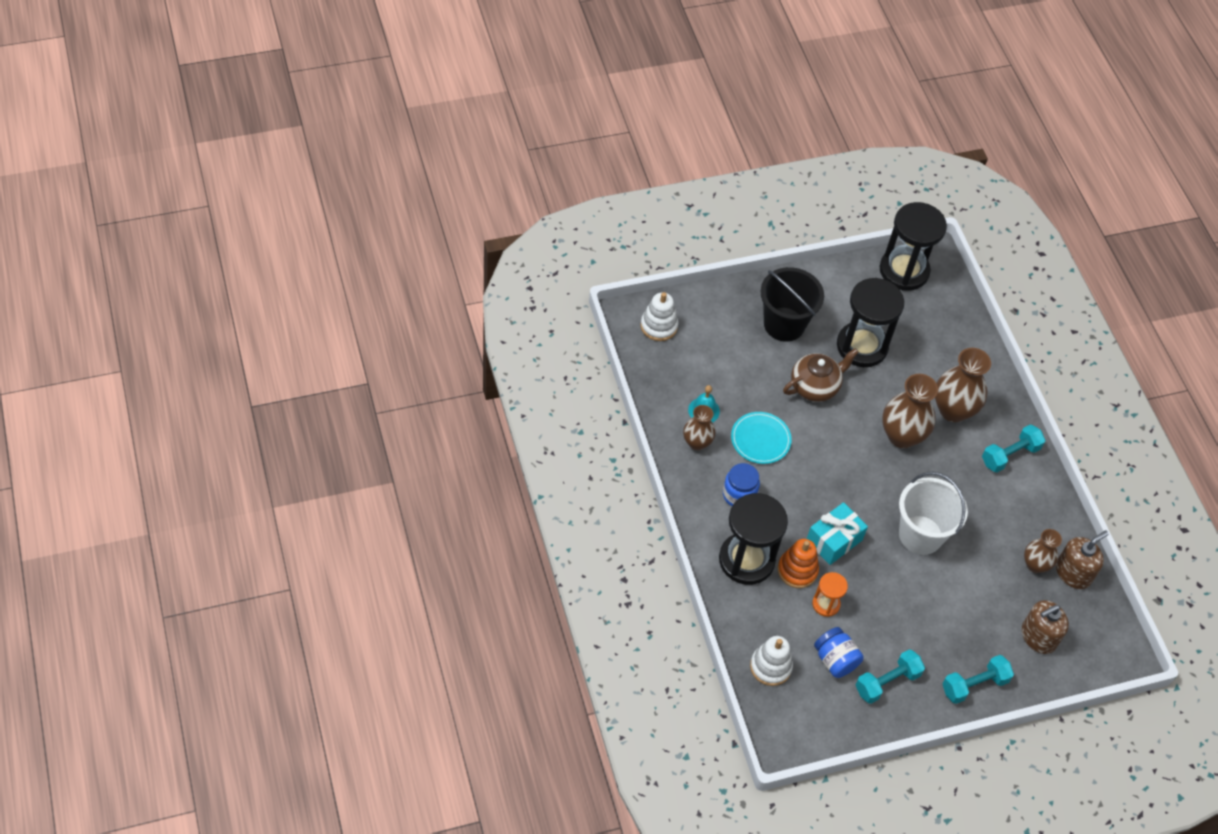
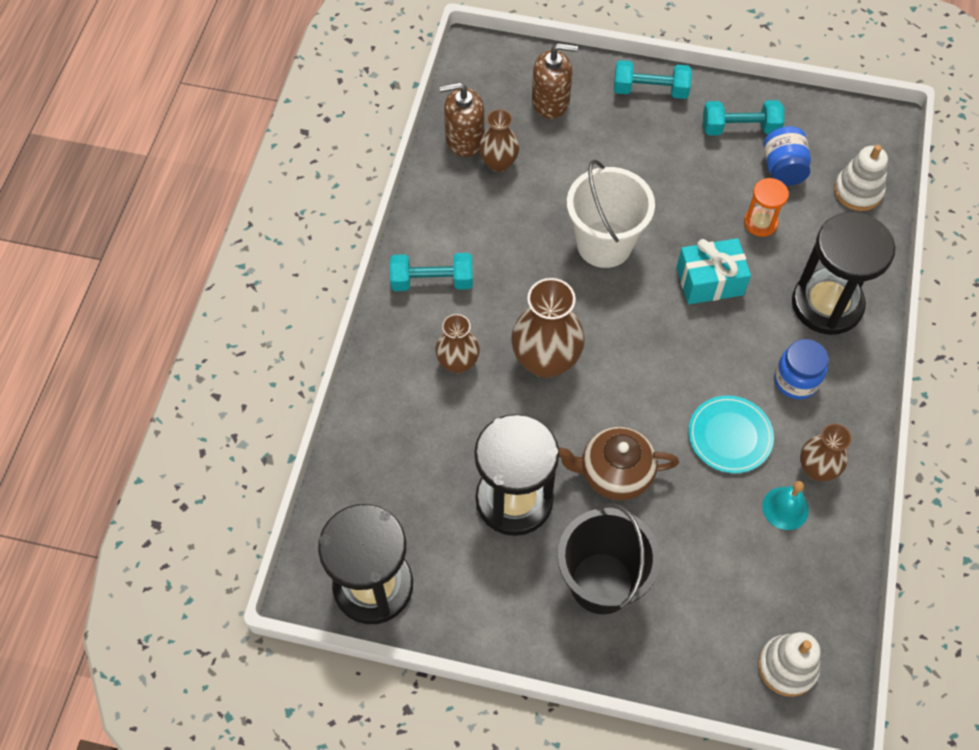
camera: 145 degrees left, 5 degrees up
orange stacking toy [778,539,819,588] -> none
brown vase [935,348,991,422] -> brown vase [435,314,480,373], size x0.61

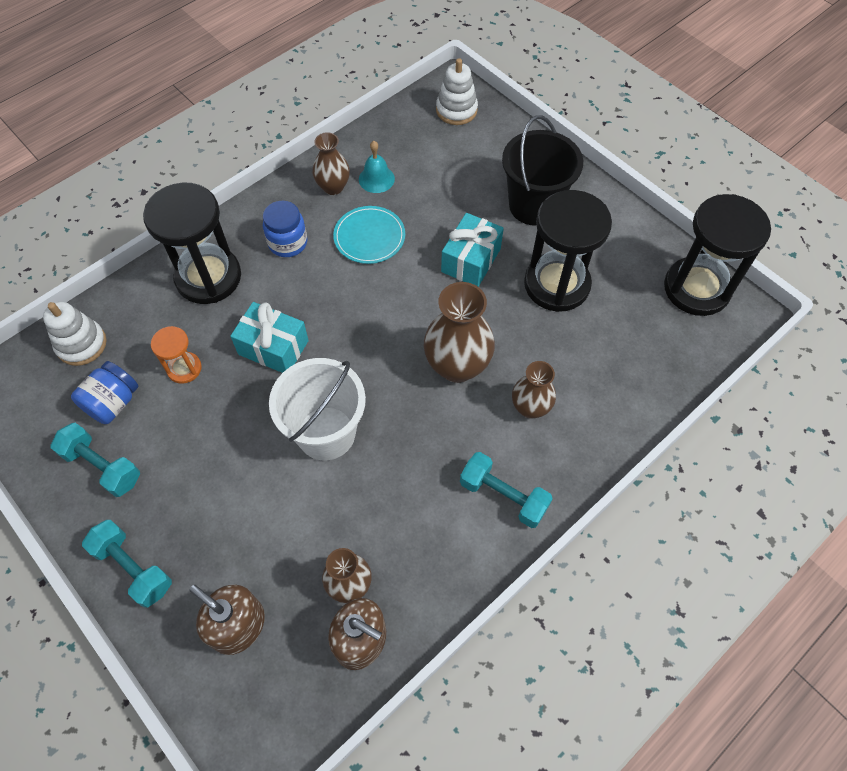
camera: 145 degrees left, 0 degrees up
brown teapot [558,427,679,500] -> turquoise gift [441,213,504,287]

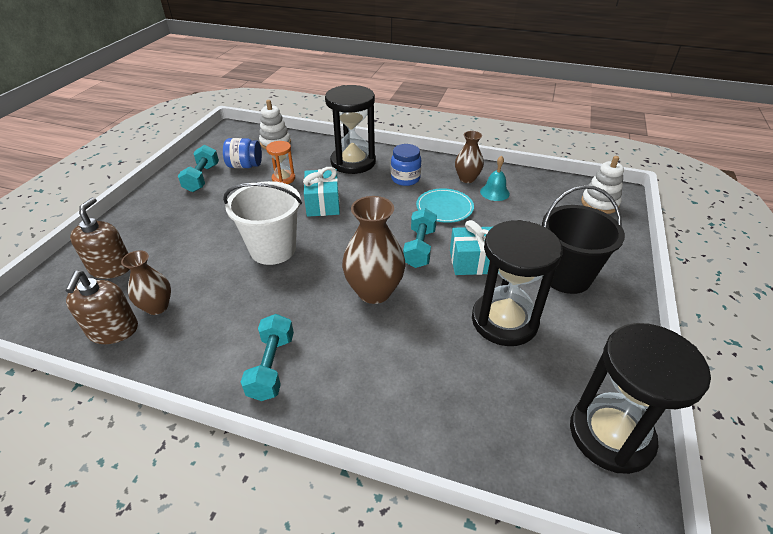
camera: 60 degrees right, 20 degrees down
turquoise dumbbell [82,520,172,608] -> turquoise dumbbell moved to [403,208,437,268]
brown vase [512,361,556,419] -> none

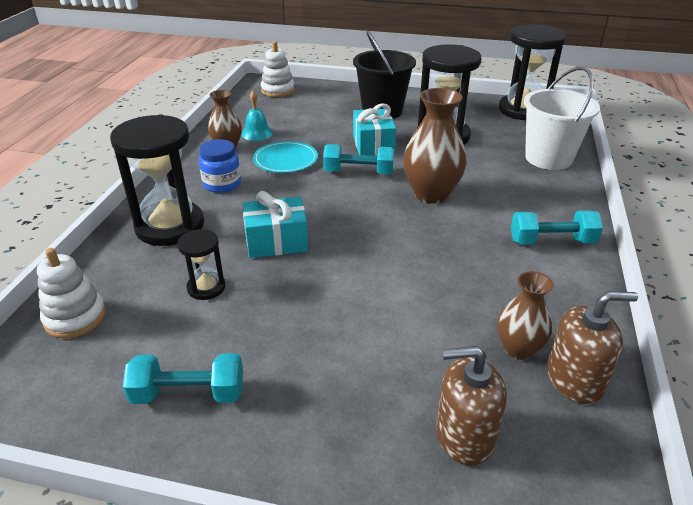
camera: 95 degrees left, 5 degrees down
blue jar [223,138,262,168] -> none
white bucket [223,181,302,265] -> white bucket moved to [524,67,600,170]
orange hourglass [266,141,295,184] -> black hourglass [177,229,225,300]

